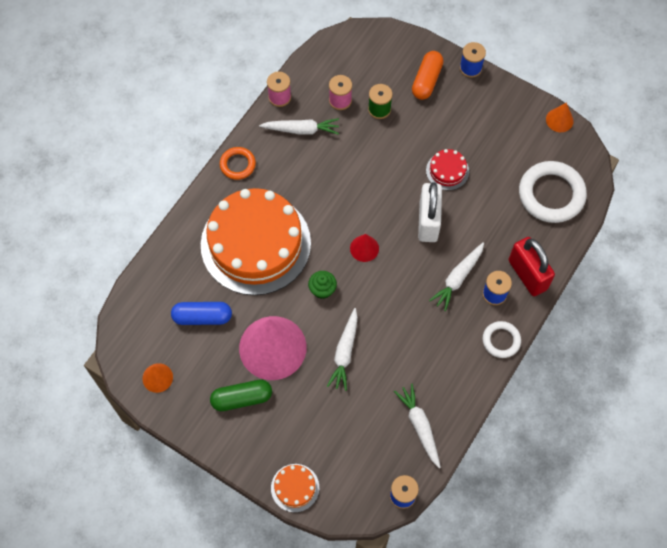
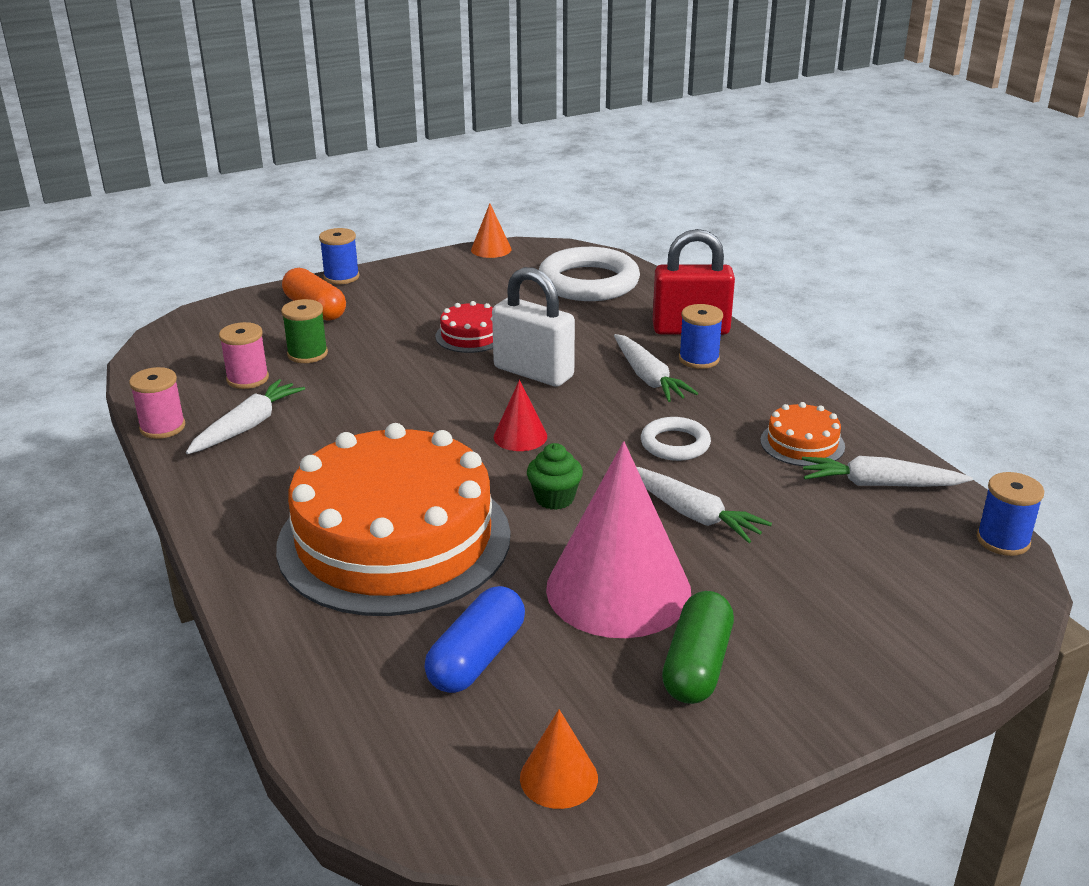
camera: 60 degrees left, 35 degrees down
orange ring [220,147,256,180] -> none
orange cake [271,464,319,512] -> orange cake moved to [760,402,845,466]
white ring [483,321,521,358] -> white ring moved to [641,417,711,461]

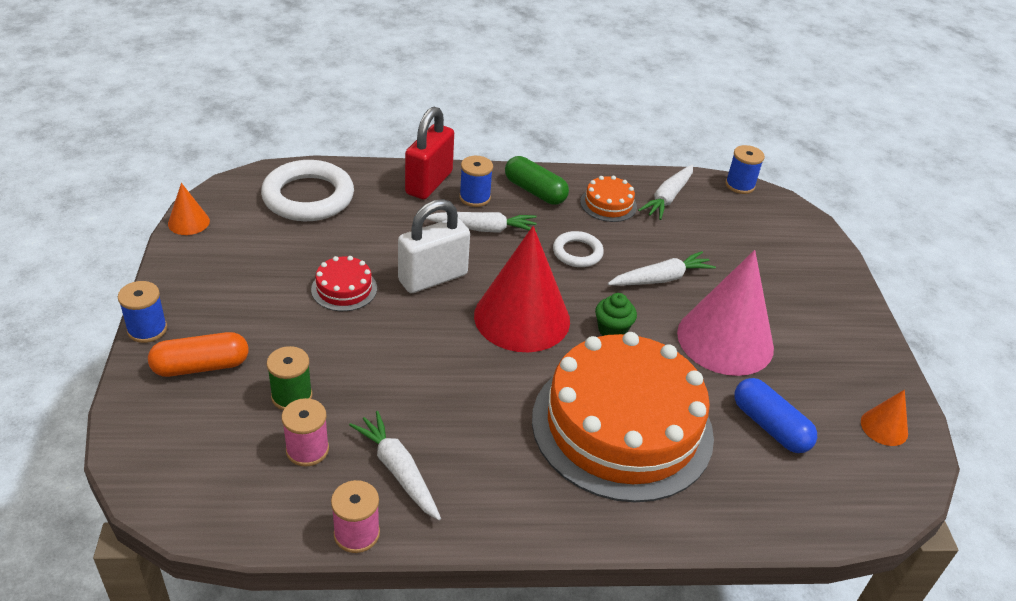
camera: 70 degrees left, 10 degrees up
red cone [494,380,547,451] -> red cone [474,226,570,352], size x2.23
green capsule [662,591,734,704] -> green capsule moved to [505,156,569,205]

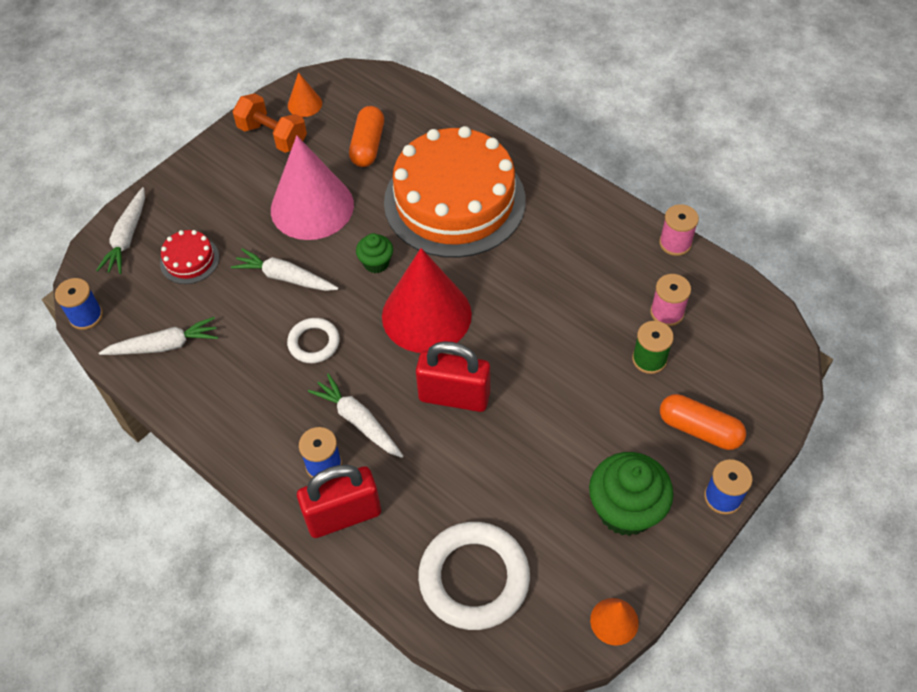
camera: 130 degrees left, 15 degrees up
red cake [311,256,377,311] -> red cake moved to [160,230,219,284]
white carrot [349,411,441,520] -> white carrot moved to [96,187,145,274]
white padlock [398,199,470,293] -> red padlock [416,341,490,412]
green capsule [505,156,569,205] -> none
orange cake [580,176,637,222] -> none
blue capsule [734,378,817,453] -> orange capsule [349,106,384,167]
none -> orange dumbbell [233,93,307,153]
none -> green cupcake [589,452,674,536]

